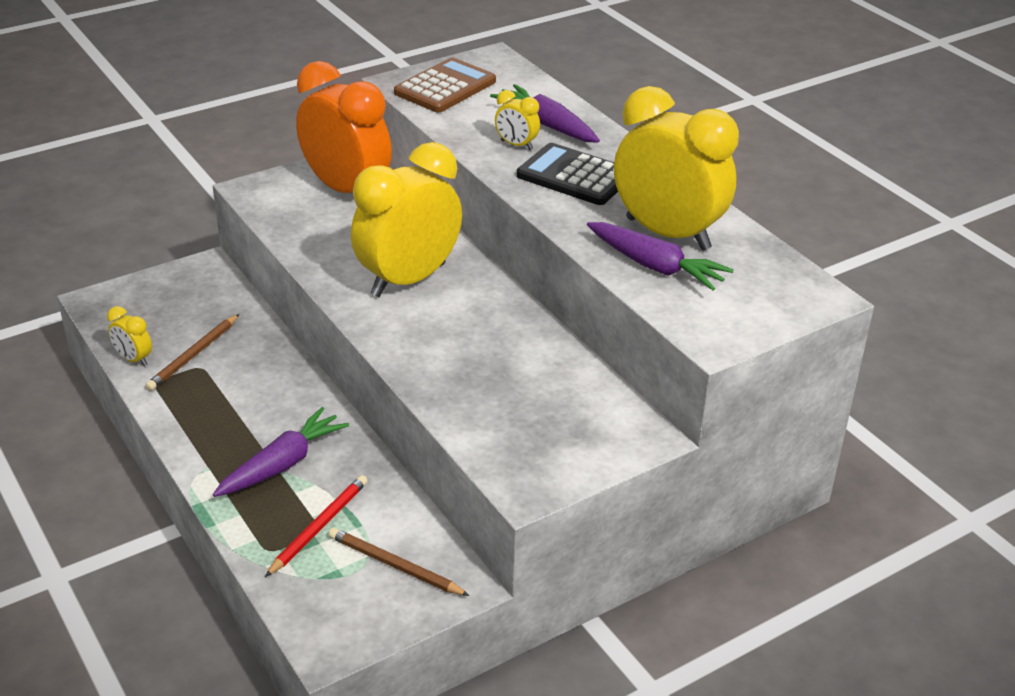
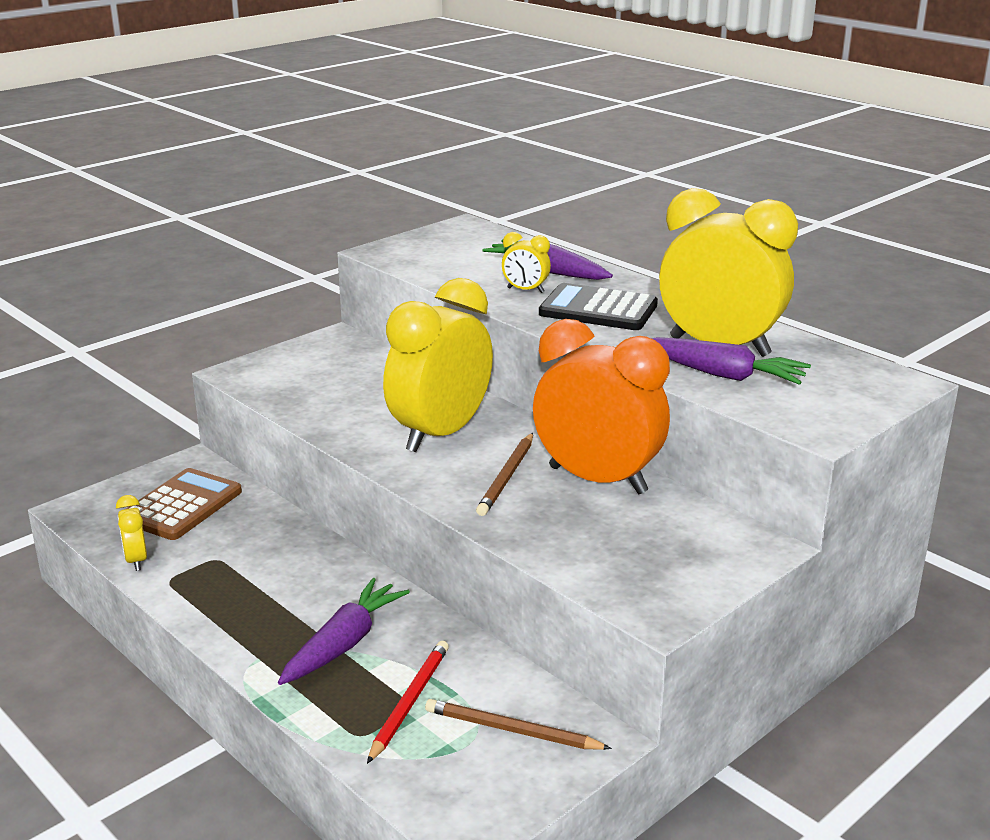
camera: 10 degrees left, 10 degrees down
yellow clock [107,306,152,366] -> yellow clock turned 45 degrees clockwise [116,495,147,571]
brown pencil [145,314,239,391] -> brown pencil moved to [476,433,533,516]
orange clock [296,61,392,193] -> orange clock moved to [533,319,670,494]
brown calculator [394,58,496,112] -> brown calculator moved to [124,468,242,540]

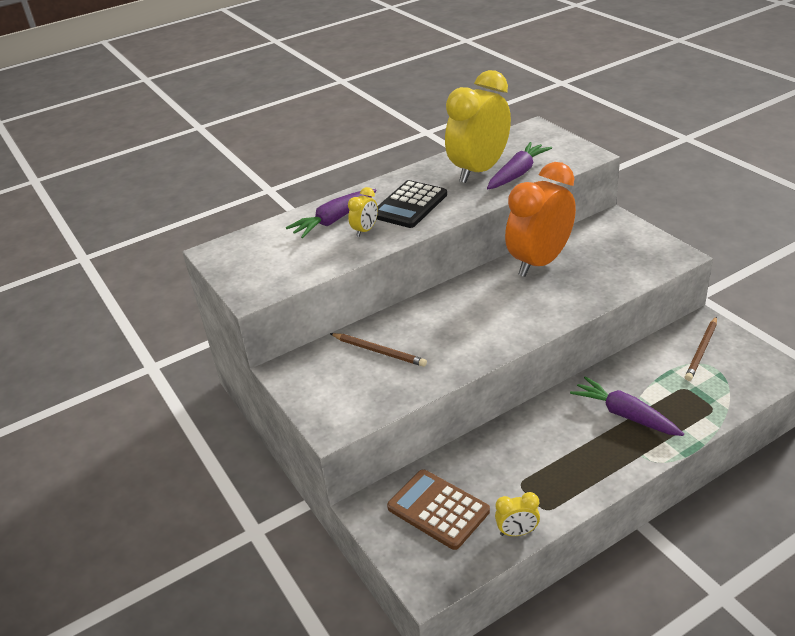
camera: 75 degrees left, 10 degrees up
red pencil [367,641,449,764] -> none
yellow clock [383,278,493,452] -> none
brown pencil [476,433,533,516] -> brown pencil moved to [330,333,427,367]

